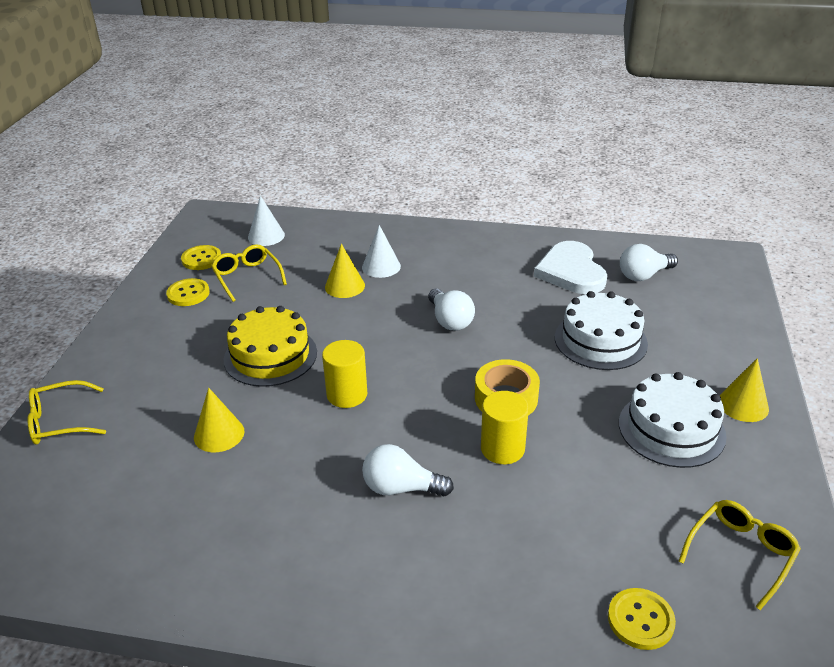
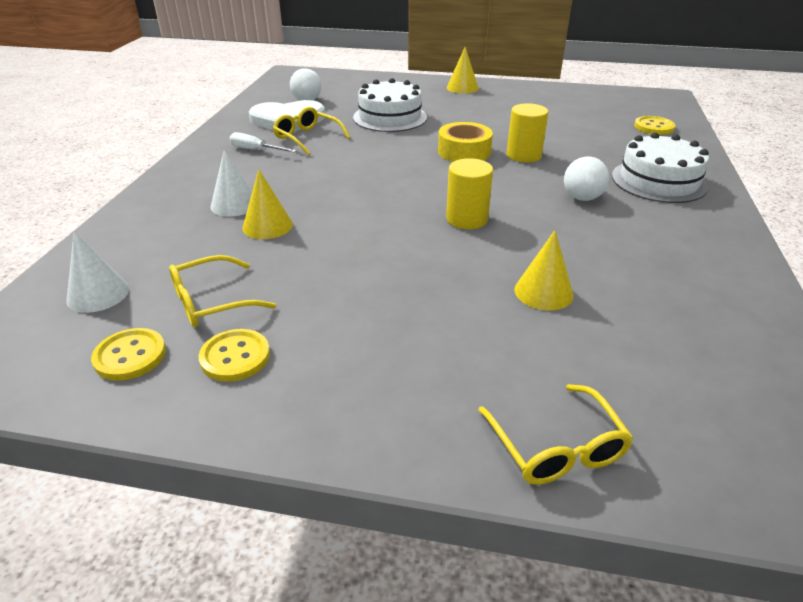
camera: 90 degrees left, 0 degrees up
yellow cake [224,306,317,387] -> none
white light bulb [428,288,475,331] -> none
white cake [619,372,727,468] -> white cake moved to [612,132,709,203]
yellow glasses [678,500,801,610] -> yellow glasses moved to [273,107,350,155]
none -> white screwdriver [229,132,297,152]

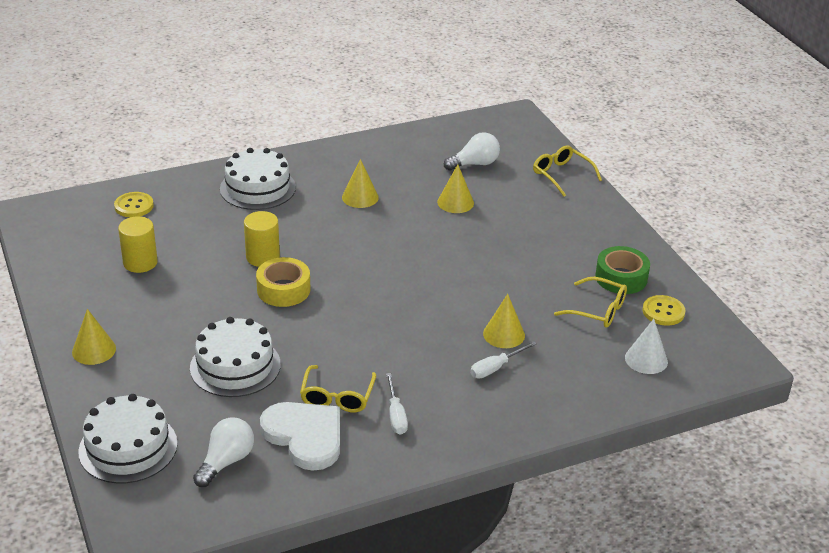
camera: 125 degrees left, 0 degrees up
yellow button [199,329,270,382] -> green tape [595,246,650,294]
white cone [211,150,252,217] -> white screwdriver [470,341,537,378]
yellow cylinder [446,158,493,229] -> yellow cylinder moved to [118,216,158,273]
yellow glasses [478,384,633,485] -> yellow glasses turned 75 degrees counterclockwise [533,145,602,197]
white light bulb [564,156,609,201] -> white light bulb moved to [444,132,500,171]
none -> white cake [78,394,178,483]
none -> yellow cone [342,159,379,208]

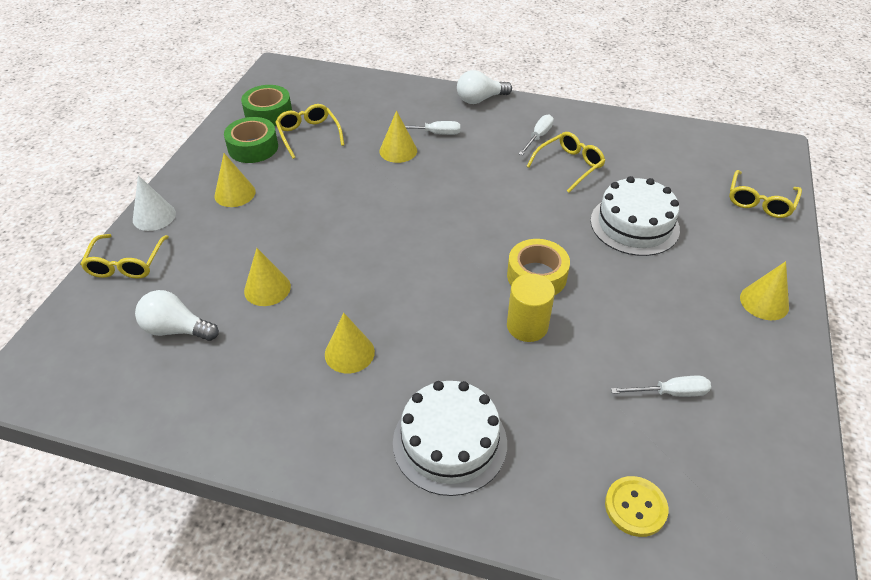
camera: 140 degrees left, 10 degrees up
white cake [78,394,178,483] -> yellow glasses [729,170,802,218]
yellow cylinder [118,216,158,273] -> white screwdriver [611,376,711,397]
white light bulb [193,417,254,487] -> white light bulb moved to [457,70,512,104]
white heart [260,402,340,471] -> none
white cone [625,319,668,374] -> white cone moved to [133,175,176,231]
yellow button [642,295,685,326] -> green tape [241,85,292,126]
none -> yellow cone [214,153,256,207]

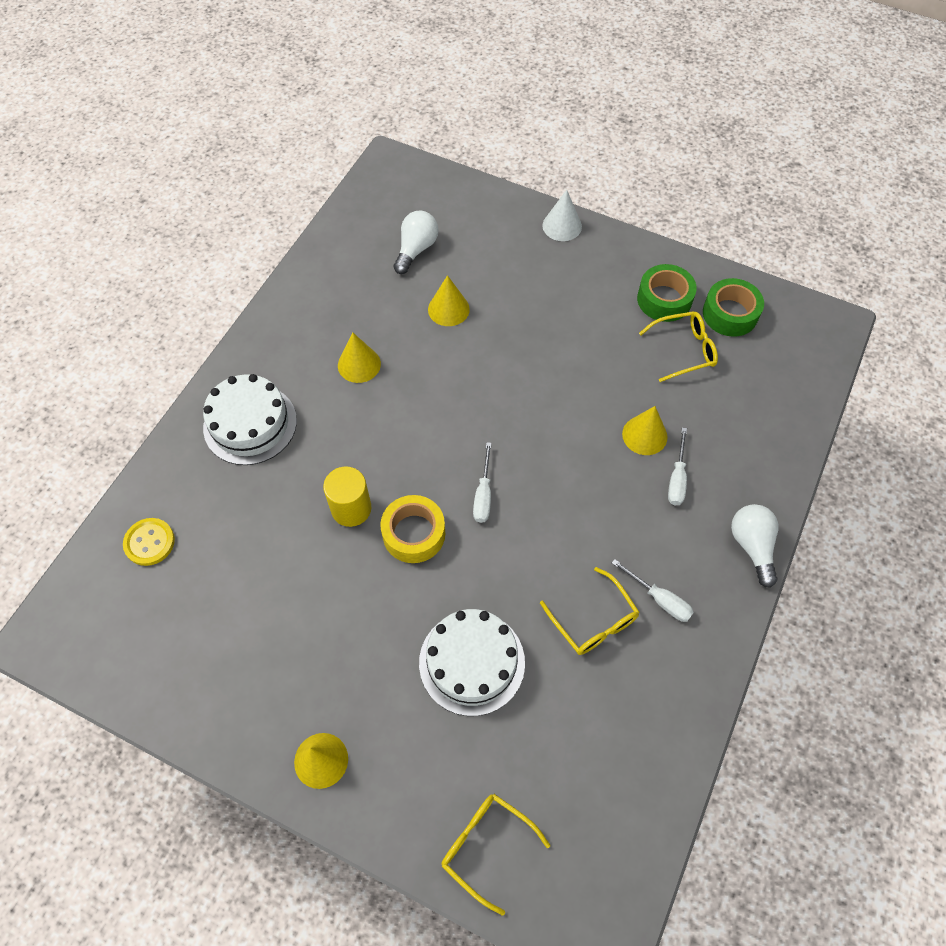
camera: 100 degrees right, 15 degrees up
yellow glasses [80,234,169,279] -> none
yellow cone [214,153,256,207] -> none
white screwdriver [611,376,711,397] -> white screwdriver moved to [473,442,492,523]

